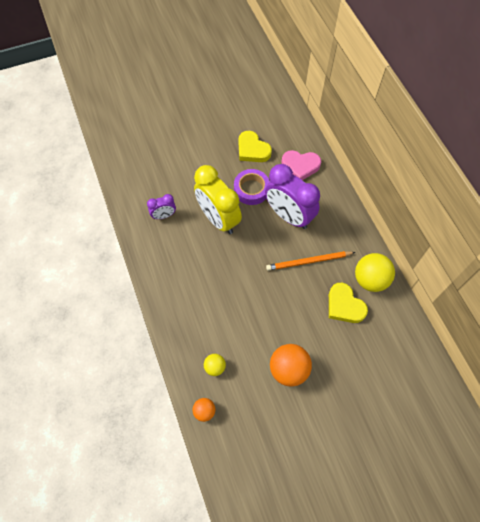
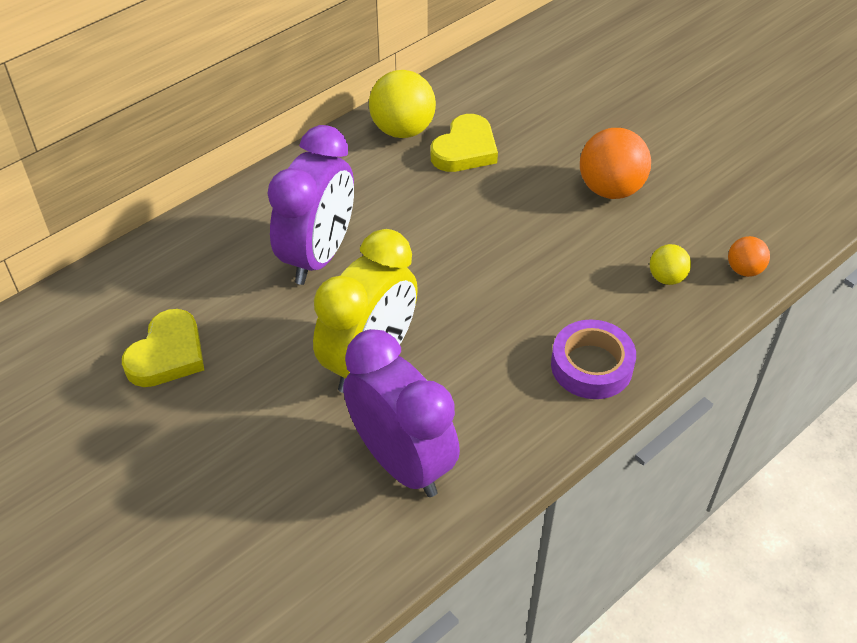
camera: 110 degrees left, 15 degrees down
purple clock [147,194,176,219] -> purple clock [343,329,460,497], size x2.06
purple tape [234,169,270,205] -> purple tape moved to [551,319,636,399]
orange pencil [266,251,355,271] -> none
pink heart [281,150,321,180] -> none

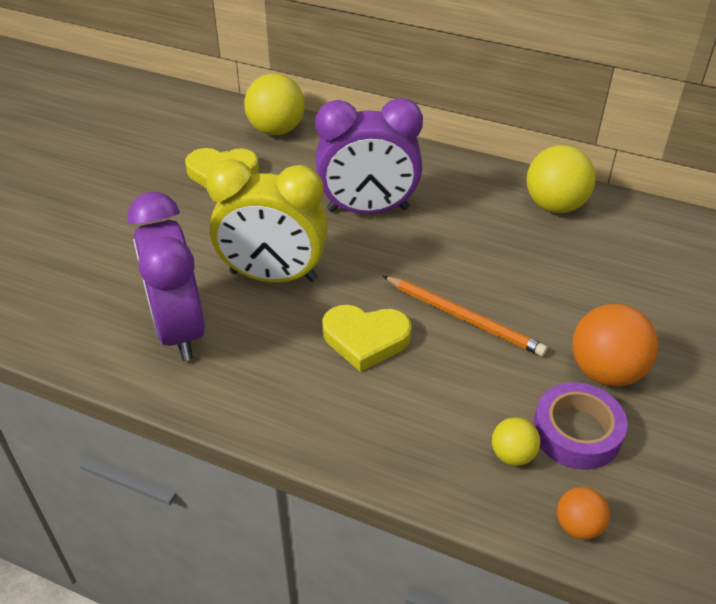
camera: 65 degrees right, 5 degrees down
purple clock [343,329,460,497] -> purple clock turned 135 degrees clockwise [128,192,205,361]
yellow heart [431,114,498,172] -> yellow heart moved to [322,305,412,372]
purple tape [551,319,636,399] -> purple tape moved to [533,382,627,470]
none -> yellow ball [244,73,305,135]
none -> orange pencil [383,276,547,356]

